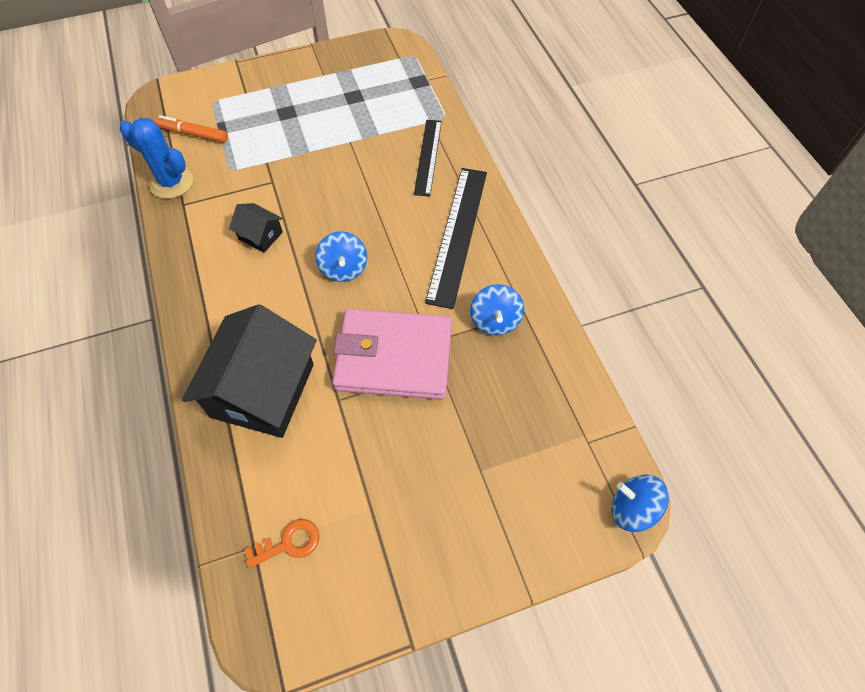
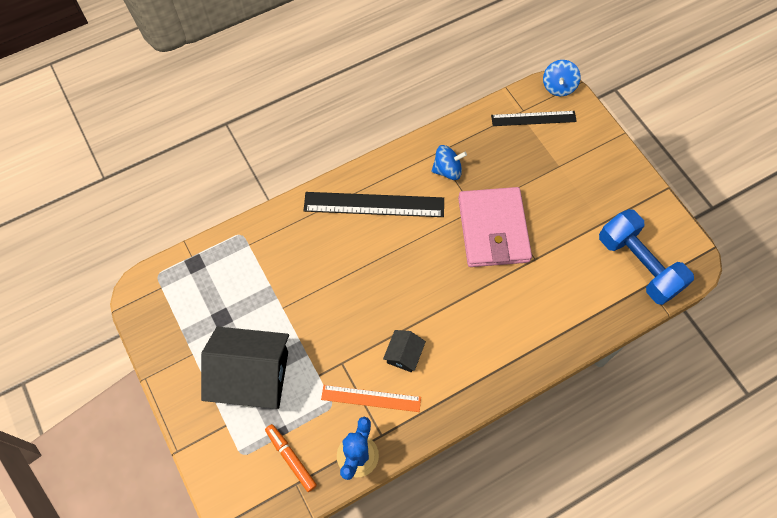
camera: 100 degrees left, 5 degrees up
orange marker [155,115,228,143] -> orange marker turned 135 degrees clockwise [265,424,317,492]
black house [182,304,317,438] -> black house moved to [201,327,289,409]
orange key [244,519,320,568] -> blue dumbbell [599,209,694,305]
blue spinning top [315,231,367,282] -> none
black ruler [414,120,442,197] -> black ruler moved to [491,111,577,126]
none -> orange ruler [321,385,421,412]

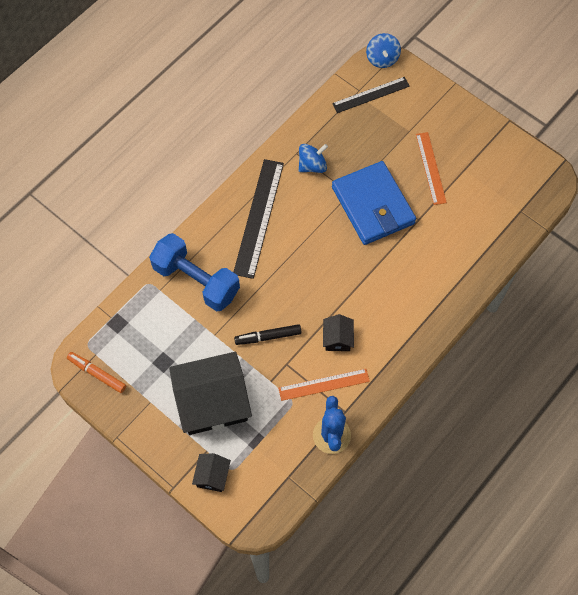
camera: 20 degrees left, 0 degrees up
orange marker [265,424,317,492] -> orange marker moved to [67,352,126,393]
black ruler [304,192,444,217] -> black ruler turned 60 degrees counterclockwise [233,159,284,279]
pink wallet [458,187,532,267] -> blue wallet [332,161,416,245]
blue dumbbell [599,209,694,305] -> blue dumbbell moved to [149,233,240,311]
none -> black house [192,453,231,492]
none -> black marker [234,324,302,345]
none -> orange ruler [416,132,447,205]

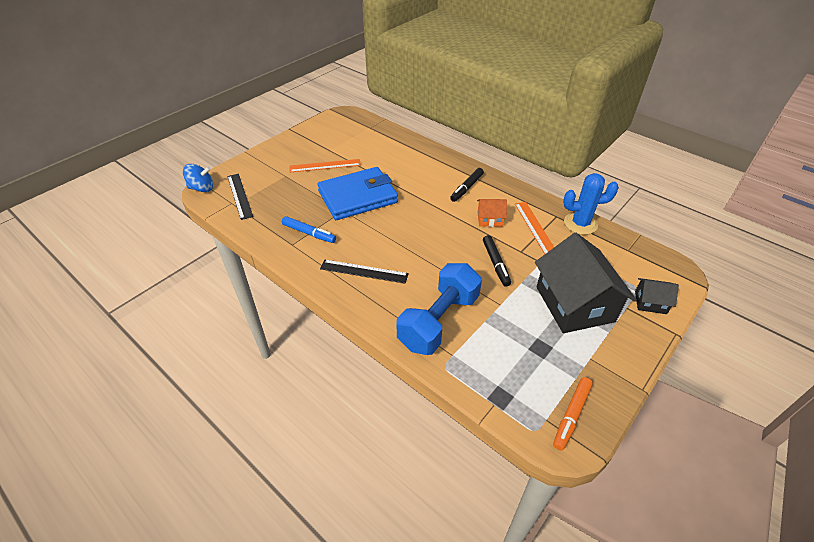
camera: 90 degrees left, 20 degrees down
black ruler [233,159,284,279] -> black ruler [320,259,409,284], size x0.64
blue spinning top [299,144,328,173] -> blue marker [282,216,336,243]
black house [323,314,354,351] -> orange house [477,199,507,227]
none -> black marker [450,168,484,202]

